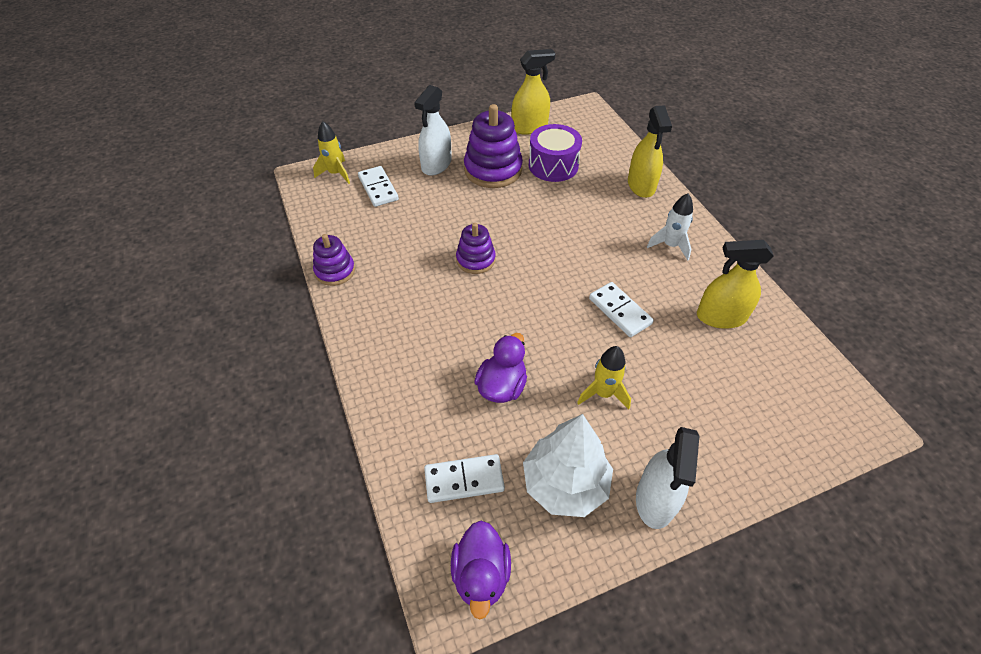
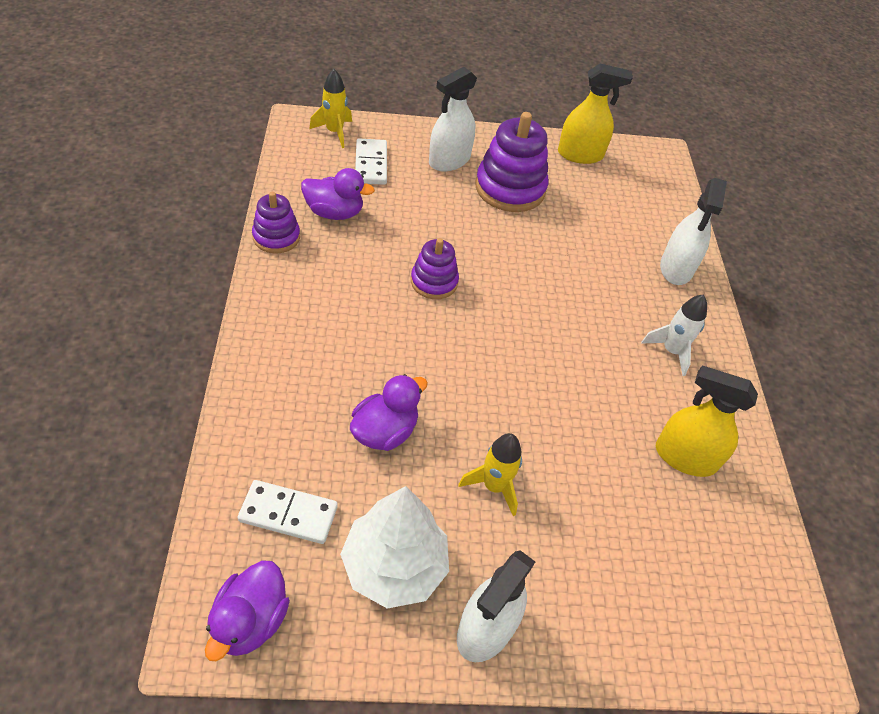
camera: 15 degrees right, 0 degrees up
purple drum [529,124,582,182] -> none
white domino [589,282,654,337] -> none
yellow spray bottle [628,105,672,198] -> white spray bottle [660,178,727,285]
none -> purple duck [301,168,375,220]

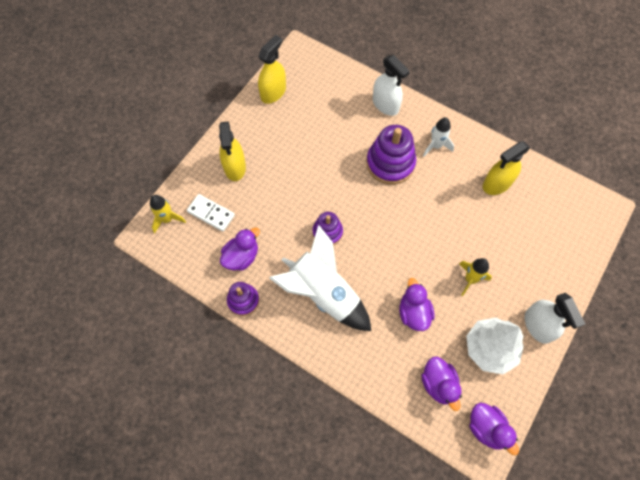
camera: 50 degrees left, 15 degrees up
white domino [238,480,338,544] -> purple duck [421,357,462,411]
white spray bottle [429,67,477,171] -> yellow spray bottle [219,121,246,181]
purple stacking toy [475,112,548,212] -> purple stacking toy moved to [367,125,416,185]
none -> white rocket [269,225,371,331]

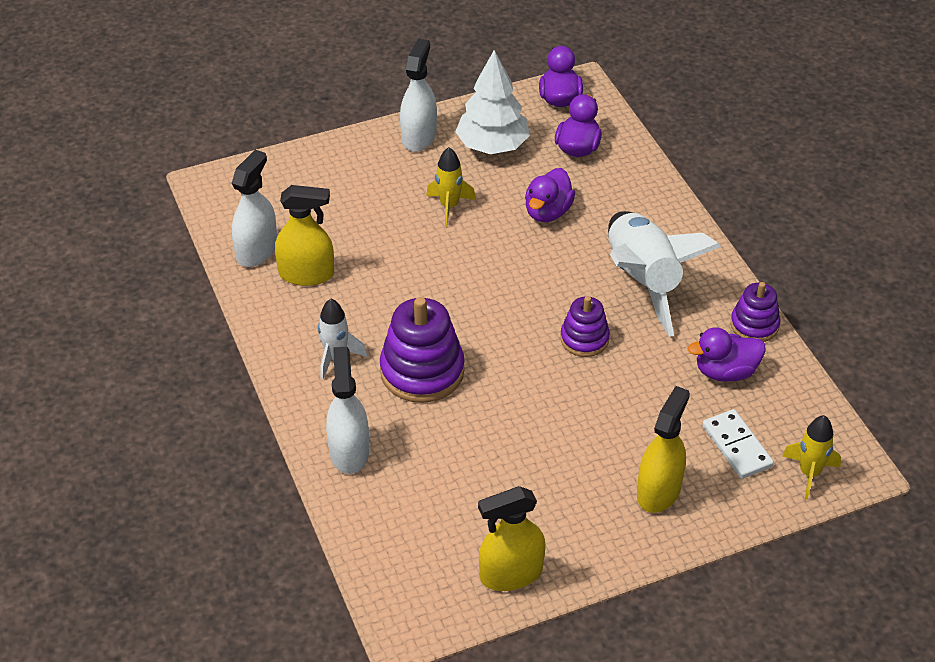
camera: 145 degrees left, 20 degrees down
none -> white spray bottle [232,150,277,267]

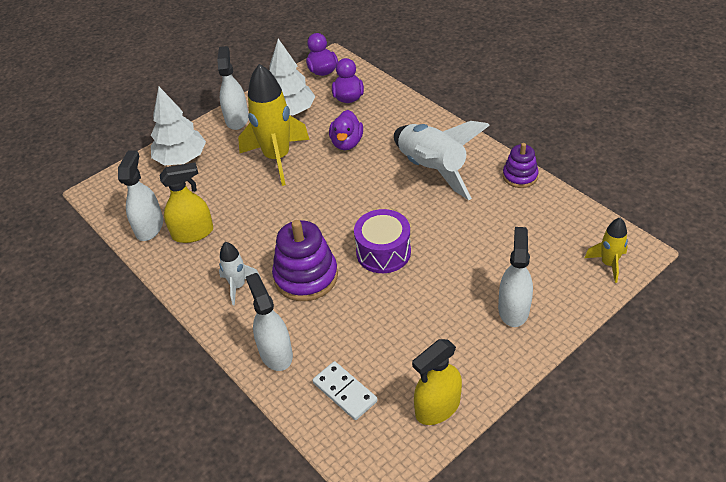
camera: 15 degrees left, 0 degrees up
yellow rocket [426,147,476,226] -> yellow rocket [238,64,310,186], size x1.98
purple stacking toy [560,296,610,357] -> none
yellow spray bottle [637,386,690,513] -> white spray bottle [498,227,533,327]
purple duck [688,327,765,382] -> none
white domino [703,409,774,479] -> white domino moved to [313,361,378,420]
none -> white tree [151,87,206,166]
none -> purple drum [354,209,411,273]

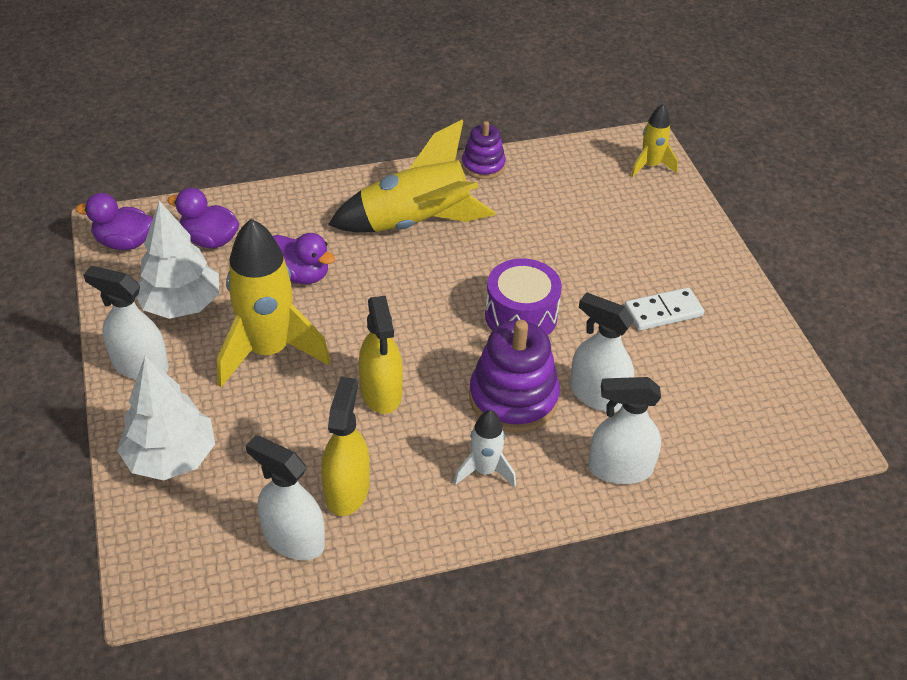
camera: 70 degrees left, 0 degrees up
white domino [313,361,378,420] -> white domino moved to [624,287,704,331]
white rocket [394,121,490,200] -> yellow rocket [328,120,496,232]
yellow spray bottle [412,339,462,425] -> yellow spray bottle moved to [359,296,403,414]
white spray bottle [498,227,533,327] -> white spray bottle moved to [570,292,635,412]

